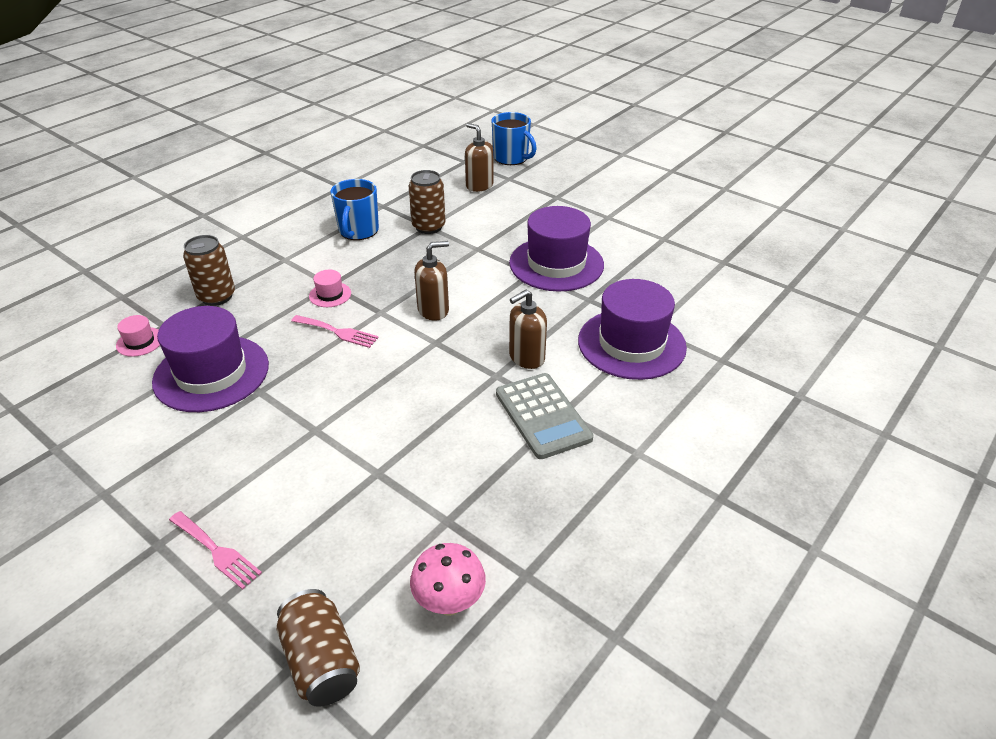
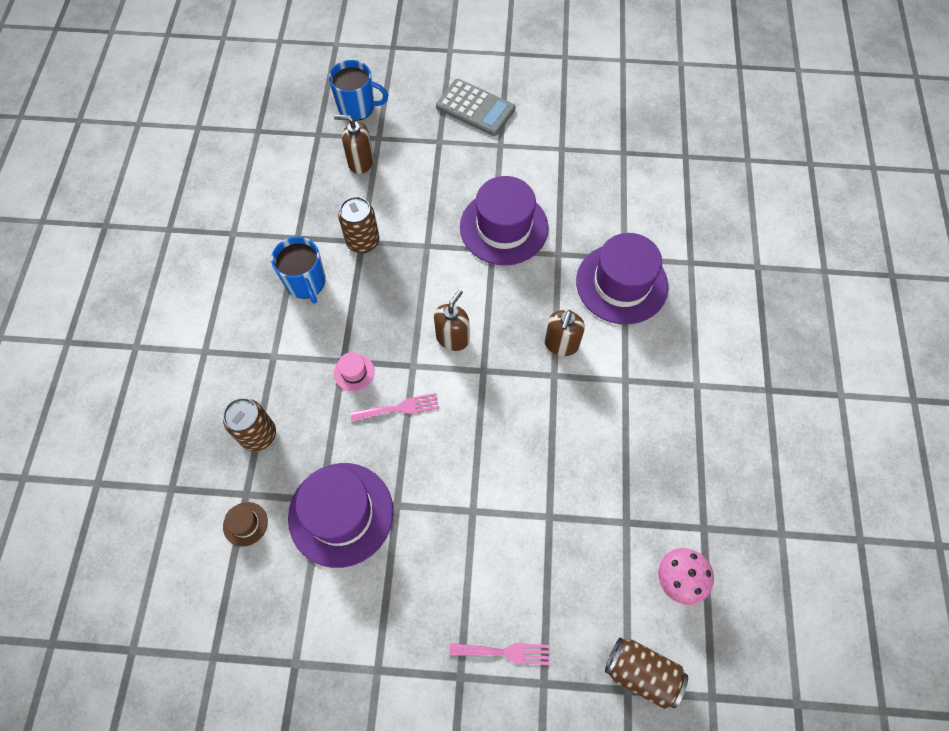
camera: 35 degrees left, 25 degrees up
pink hat [116,315,160,357] -> brown hat [223,502,268,547]
grey calculator [496,373,593,459] -> grey calculator moved to [436,79,515,136]

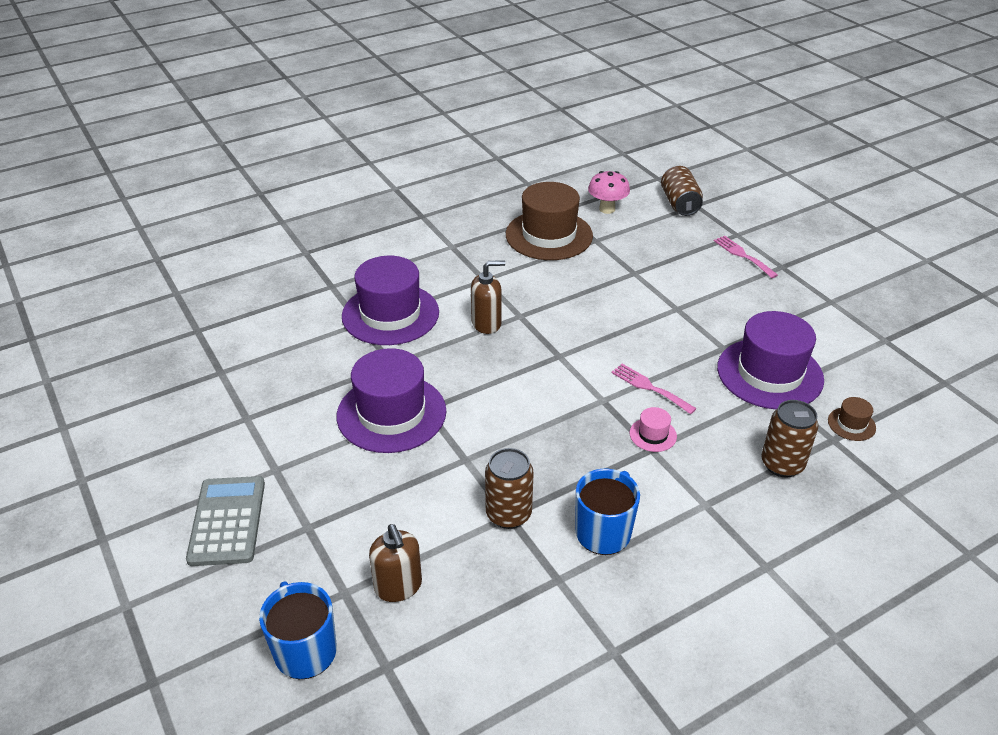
camera: 125 degrees left, 25 degrees down
brown soap dispenser [434,290,470,351] -> none
none -> brown hat [506,182,593,260]

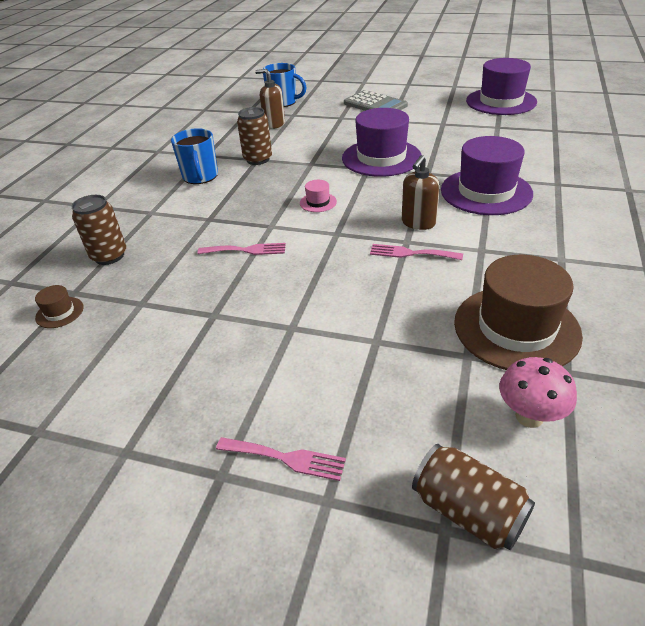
camera: 140 degrees right, 0 degrees up
pink hat [630,407,677,452] -> pink hat moved to [300,180,337,212]
purple hat [717,311,824,409] -> purple hat moved to [466,58,537,115]
none -> pink fork [370,244,463,260]

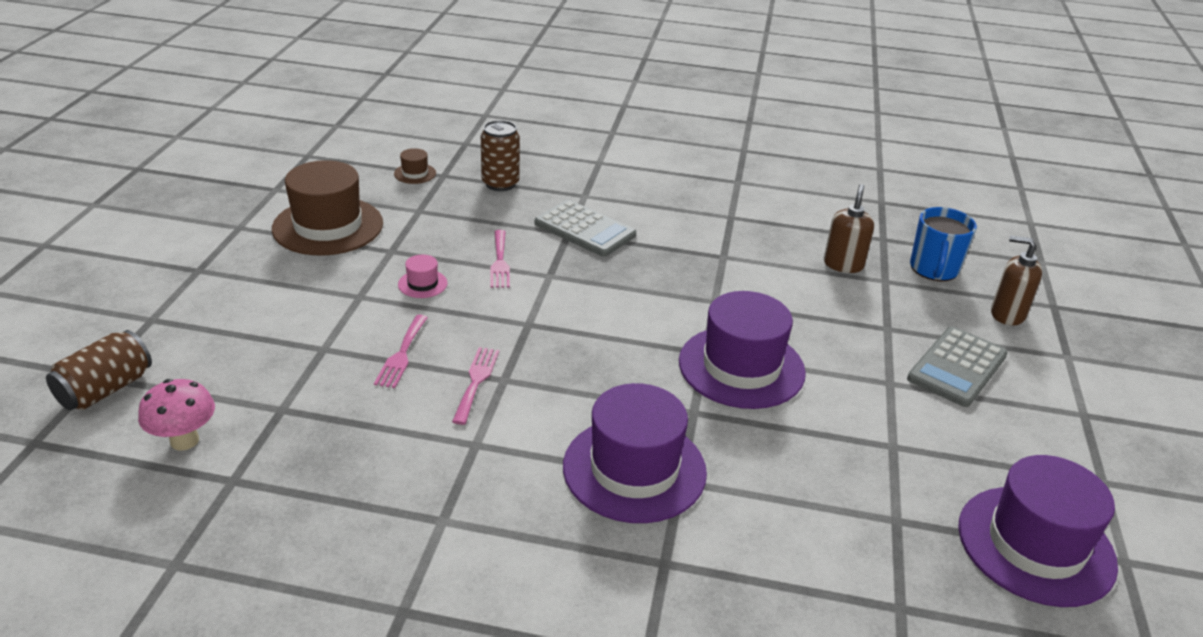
camera: 80 degrees right, 5 degrees down
blue mug [171,128,218,184] -> none
pink fork [216,437,346,481] -> pink fork moved to [374,315,428,388]
brown can [237,107,272,165] -> none
pink hat [300,180,337,212] -> pink hat moved to [398,255,448,298]
brown soap dispenser [402,155,440,230] -> brown soap dispenser moved to [991,235,1042,326]
brown hat [454,255,583,370] -> brown hat moved to [272,160,383,255]
none -> grey calculator [535,200,636,257]

